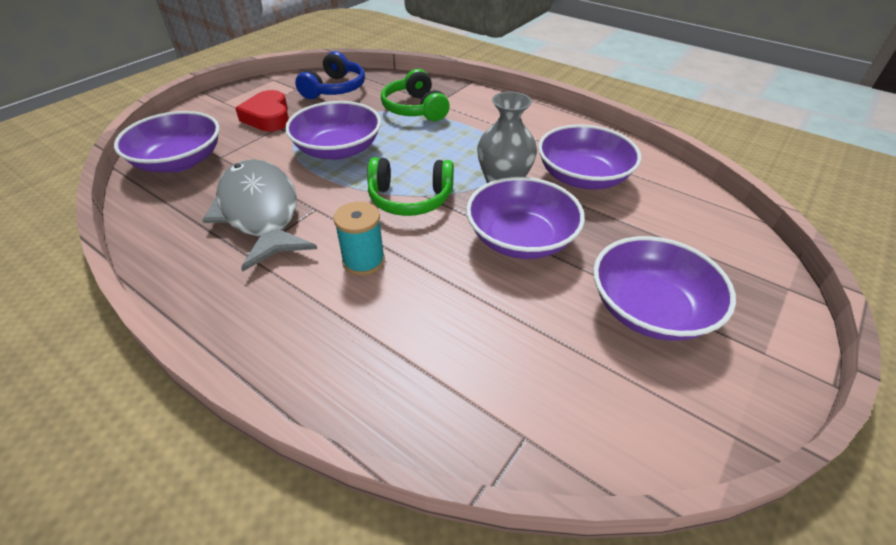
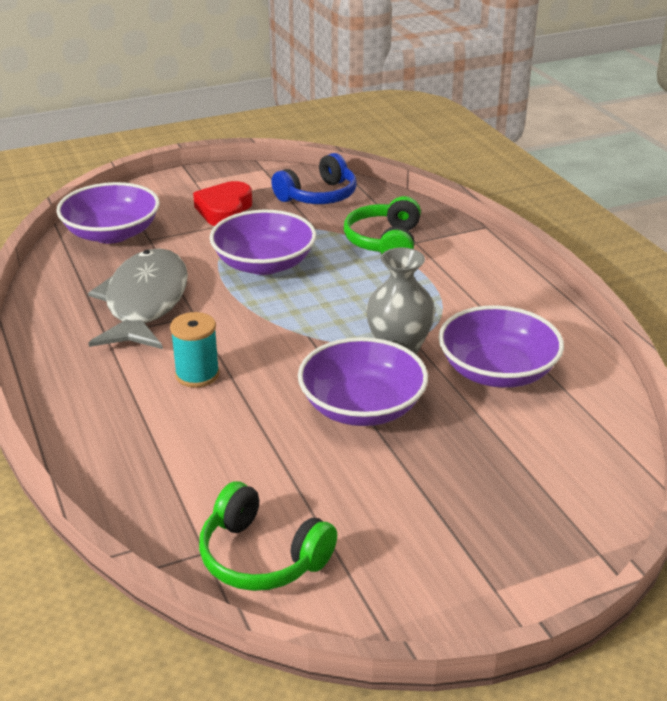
camera: 30 degrees right, 10 degrees down
green headphones [367,157,454,216] -> green headphones moved to [199,481,337,591]
purple bowl [593,236,736,341] -> none

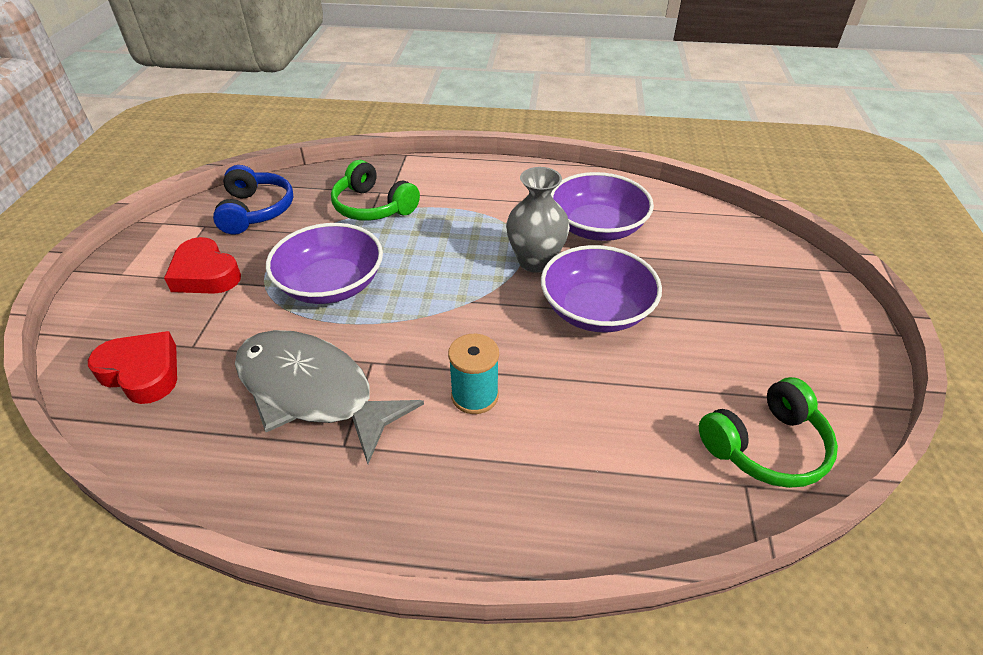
camera: 60 degrees left, 10 degrees up
purple bowl [56,182,159,244] -> red heart [88,331,177,404]

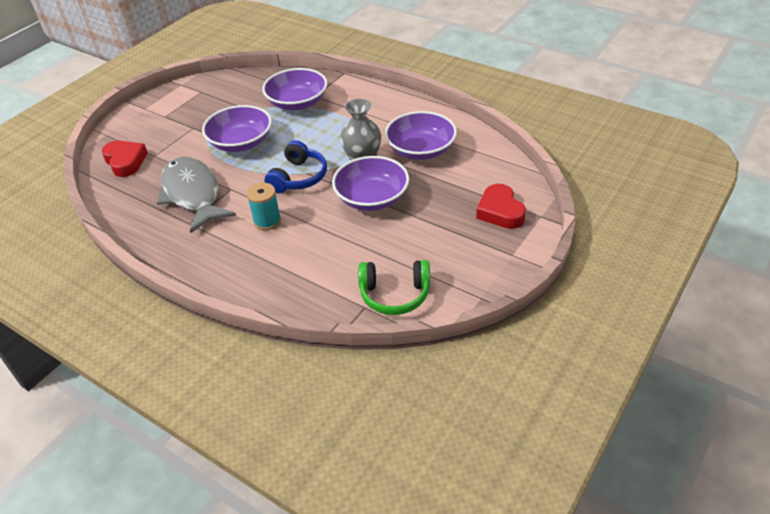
camera: 30 degrees right, 0 degrees up
red heart [164,237,241,294] -> red heart moved to [476,184,526,229]
blue headphones [213,165,293,234] -> blue headphones moved to [265,140,327,193]
green headphones [331,160,420,221] -> purple bowl [262,68,328,110]

